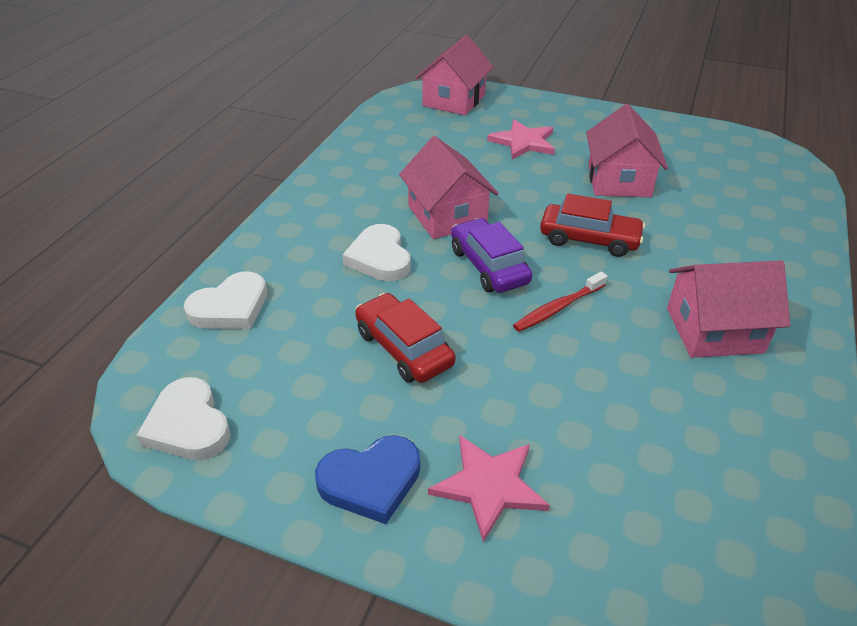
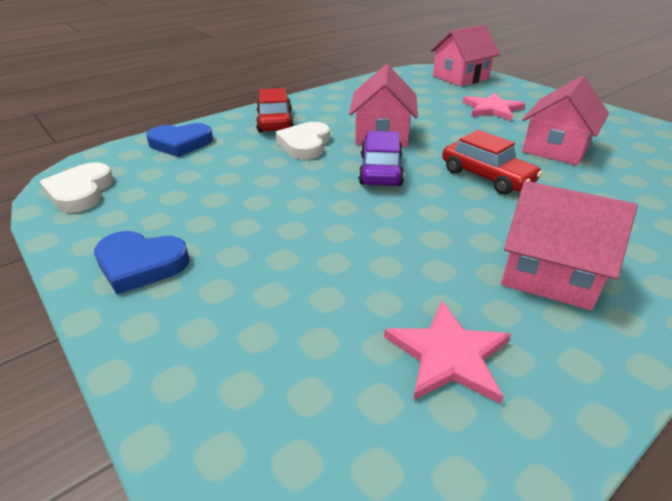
camera: 30 degrees right, 5 degrees down
white heart [184,271,267,329] -> blue heart [146,123,213,157]
red car [355,293,455,383] -> red car moved to [256,88,294,132]
pink star [428,435,550,542] -> pink star moved to [384,301,511,404]
red toothbrush [513,272,607,332] -> none

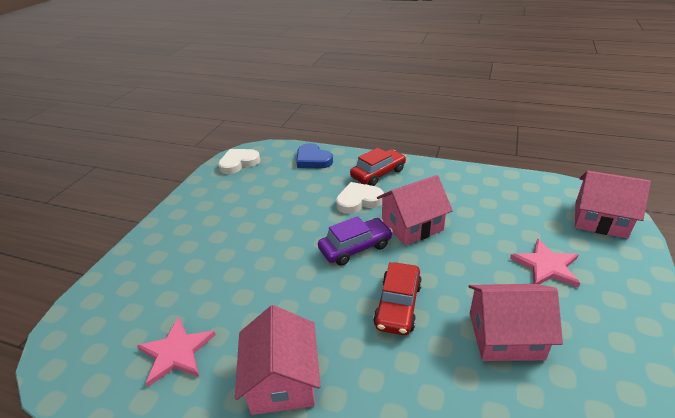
camera: 60 degrees right, 0 degrees up
blue heart [94,231,190,294] -> none

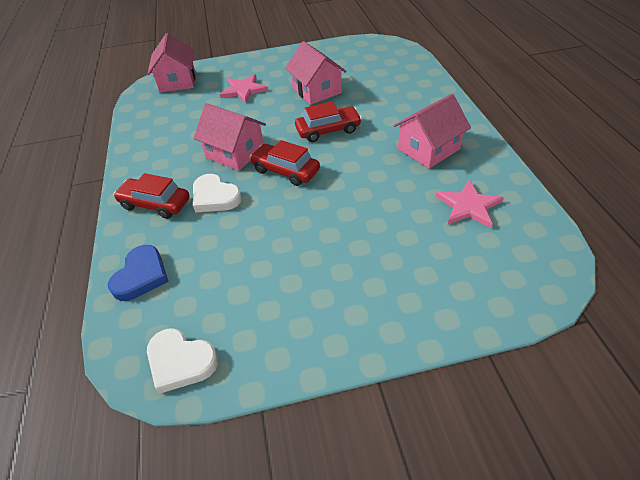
camera: 120 degrees left, 10 degrees up
purple car [318,216,393,266] -> red car [250,140,320,186]

